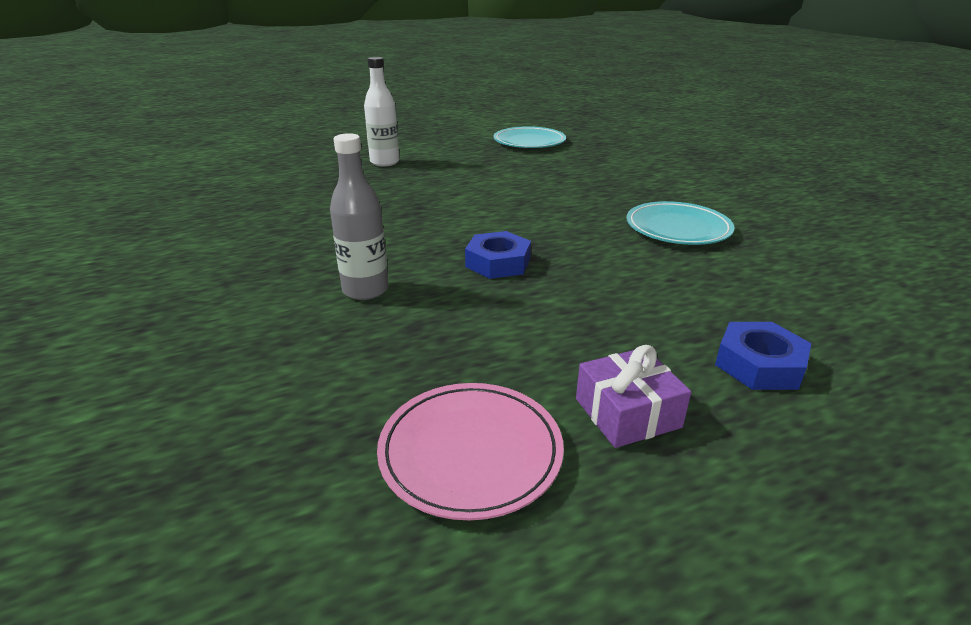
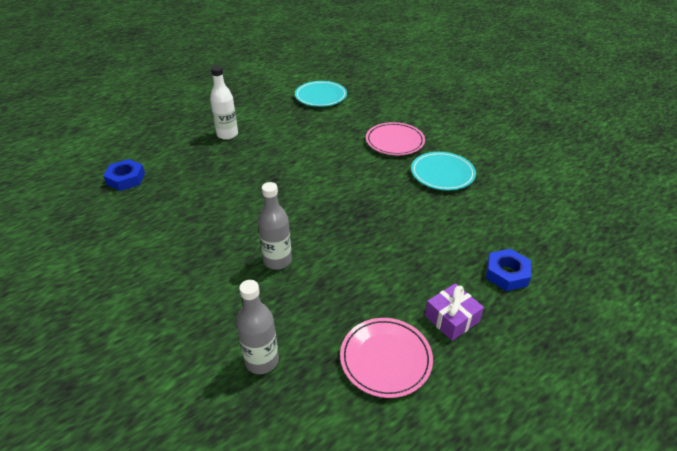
camera: 15 degrees left, 10 degrees up
blue nut [465,231,531,279] -> blue nut moved to [103,159,145,191]
none -> grey bottle [236,280,279,374]
none -> pink plate [366,122,425,155]

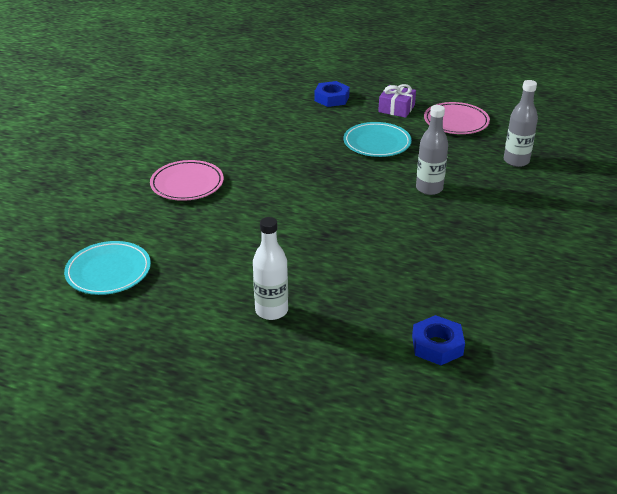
camera: 120 degrees left, 5 degrees down
turquoise plate [411,152,476,191] -> turquoise plate moved to [344,122,412,157]

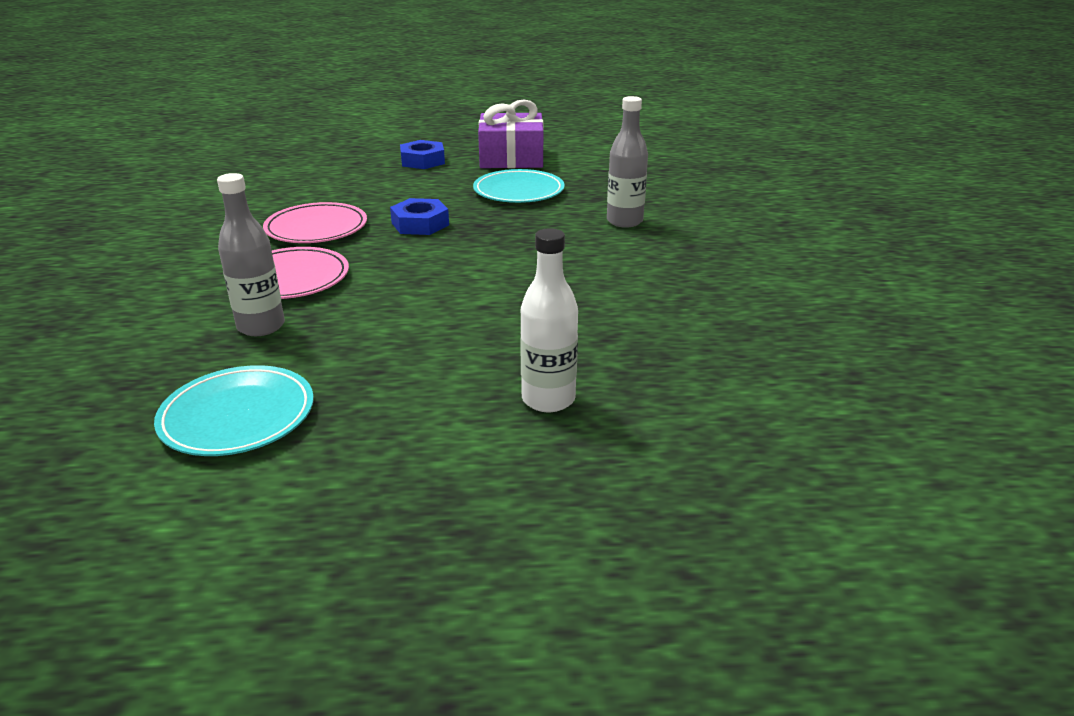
camera: 25 degrees left, 5 degrees down
purple gift [378,84,416,118] -> purple gift [478,99,543,168], size x1.64
blue nut [412,315,465,365] -> blue nut moved to [390,198,449,235]
pink plate [424,102,490,134] -> pink plate moved to [263,202,367,243]
grey bottle [504,80,538,167] -> grey bottle moved to [217,173,285,336]

